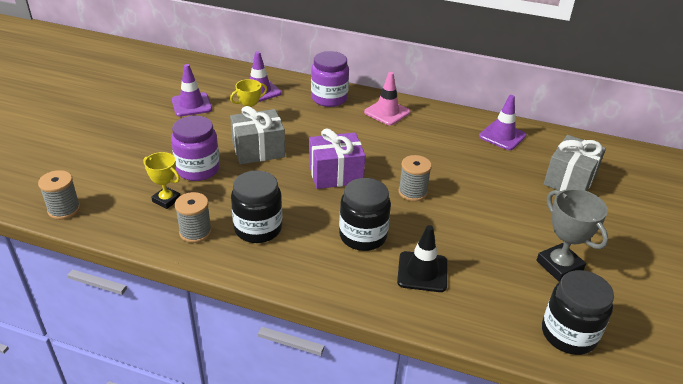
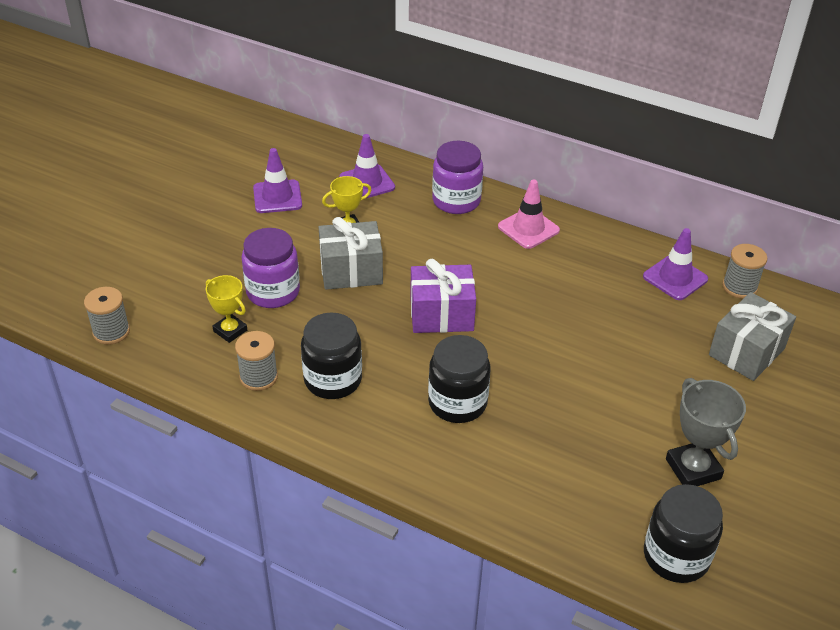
camera: 10 degrees right, 5 degrees up
black traffic cone [397,225,447,292] -> none
grey spool [398,155,432,201] -> grey spool moved to [722,244,767,299]

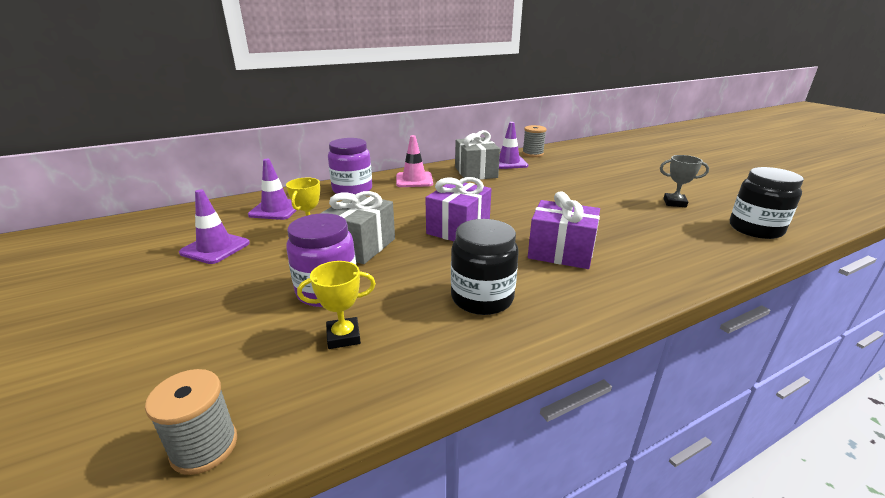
camera: 55 degrees left, 15 degrees down
grey spool [235,331,278,391] -> none
black jar [428,335,491,423] -> purple gift [528,191,600,269]
grey trophy [666,378,746,486] -> grey trophy [660,155,709,208], size x0.66
grey gift [709,292,796,381] -> grey gift moved to [455,130,500,180]

